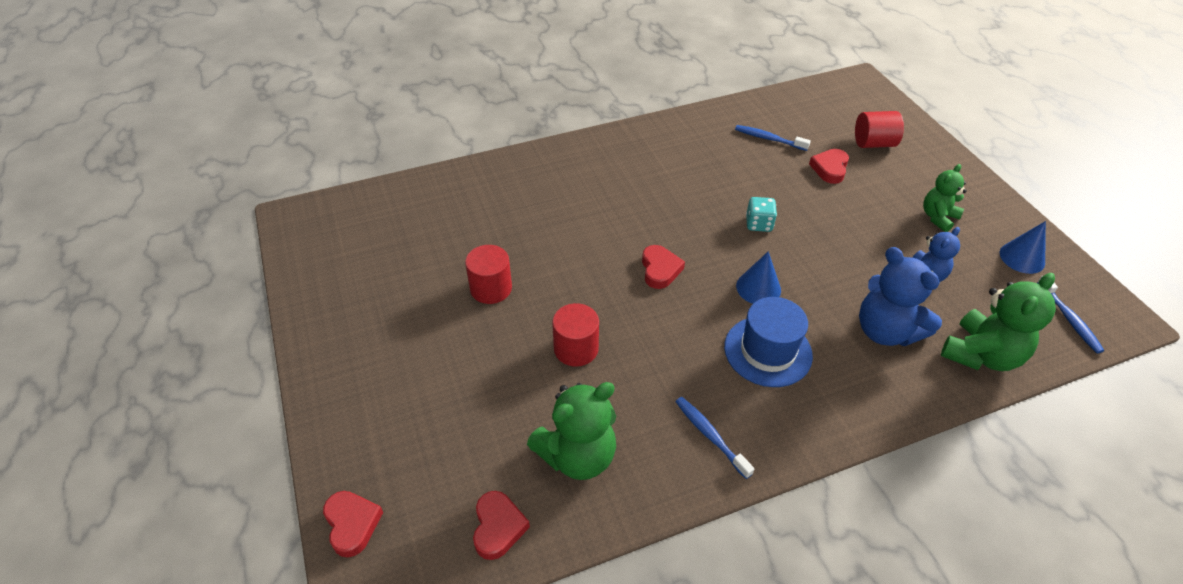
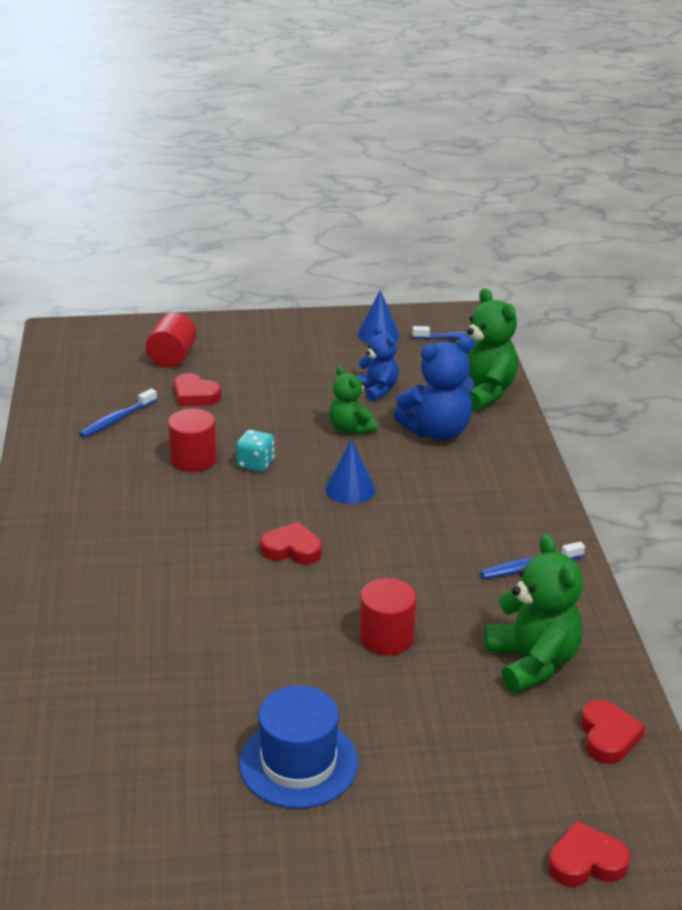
camera: 75 degrees left, 15 degrees down
red cylinder [465,245,512,304] -> red cylinder moved to [168,409,217,472]
red heart [473,491,530,560] -> red heart turned 75 degrees clockwise [581,700,645,764]
blue hat [724,297,813,387] -> blue hat moved to [239,685,358,809]
green teddy bear [923,164,967,232] -> green teddy bear moved to [329,366,377,435]

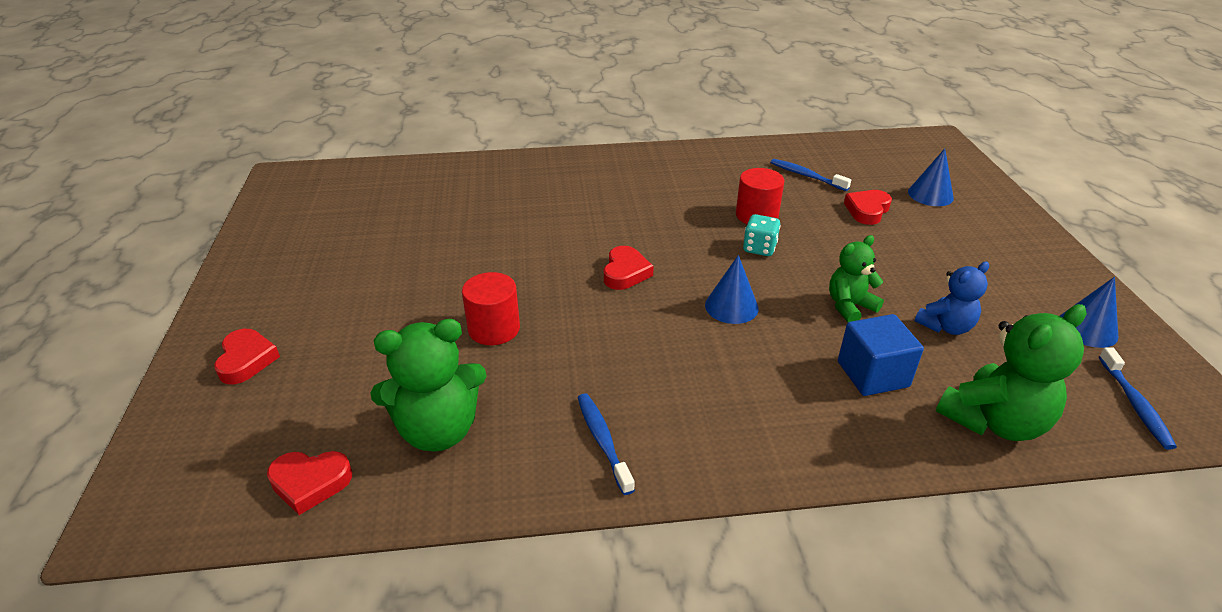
camera: 90 degrees right, 5 degrees up
red cylinder [146,313,197,368] -> blue cone [908,149,954,206]
blue hat [239,685,358,809] -> none
blue teddy bear [394,336,474,440] -> blue cube [838,314,924,396]
red heart [548,821,630,887] -> red heart moved to [214,329,280,384]

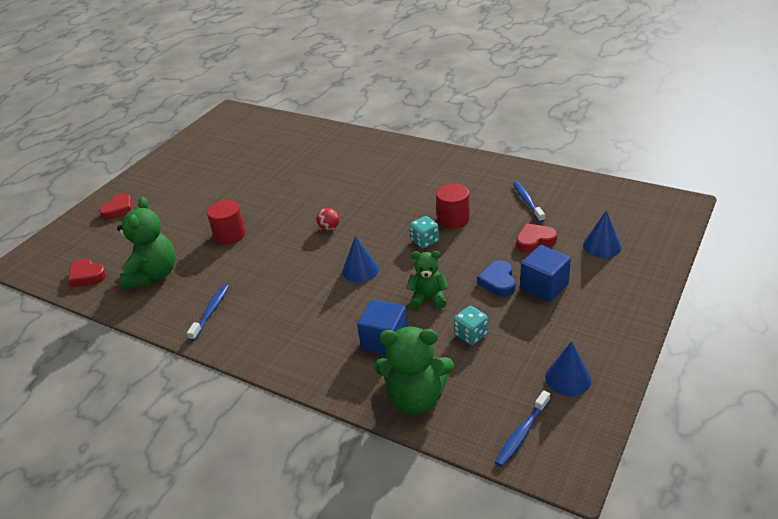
camera: 40 degrees right, 0 degrees up
green teddy bear [370,319,487,452] -> green teddy bear turned 105 degrees counterclockwise [117,197,176,290]
red heart [604,246,654,290] -> red ball [317,208,339,231]
blue teddy bear [915,261,989,335] -> turquoise dice [454,306,488,345]
none -> blue heart [477,260,516,297]
none -> blue cube [520,245,571,302]

